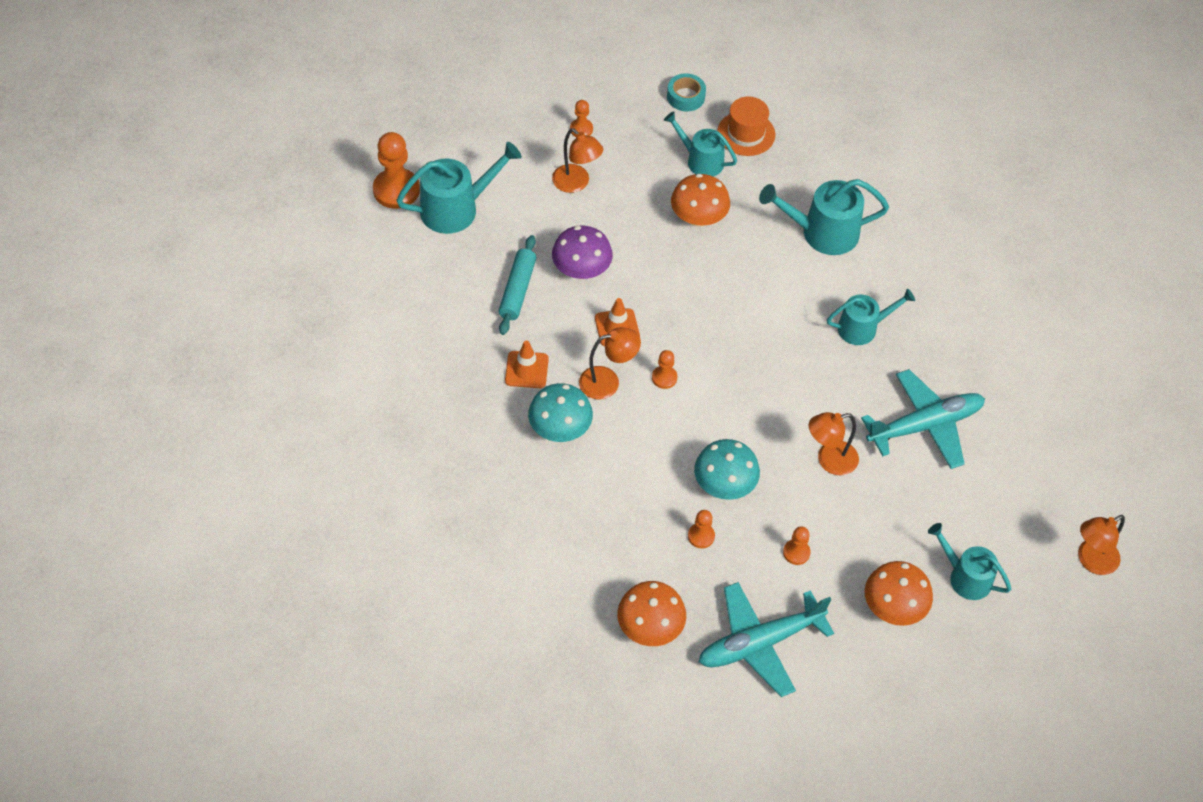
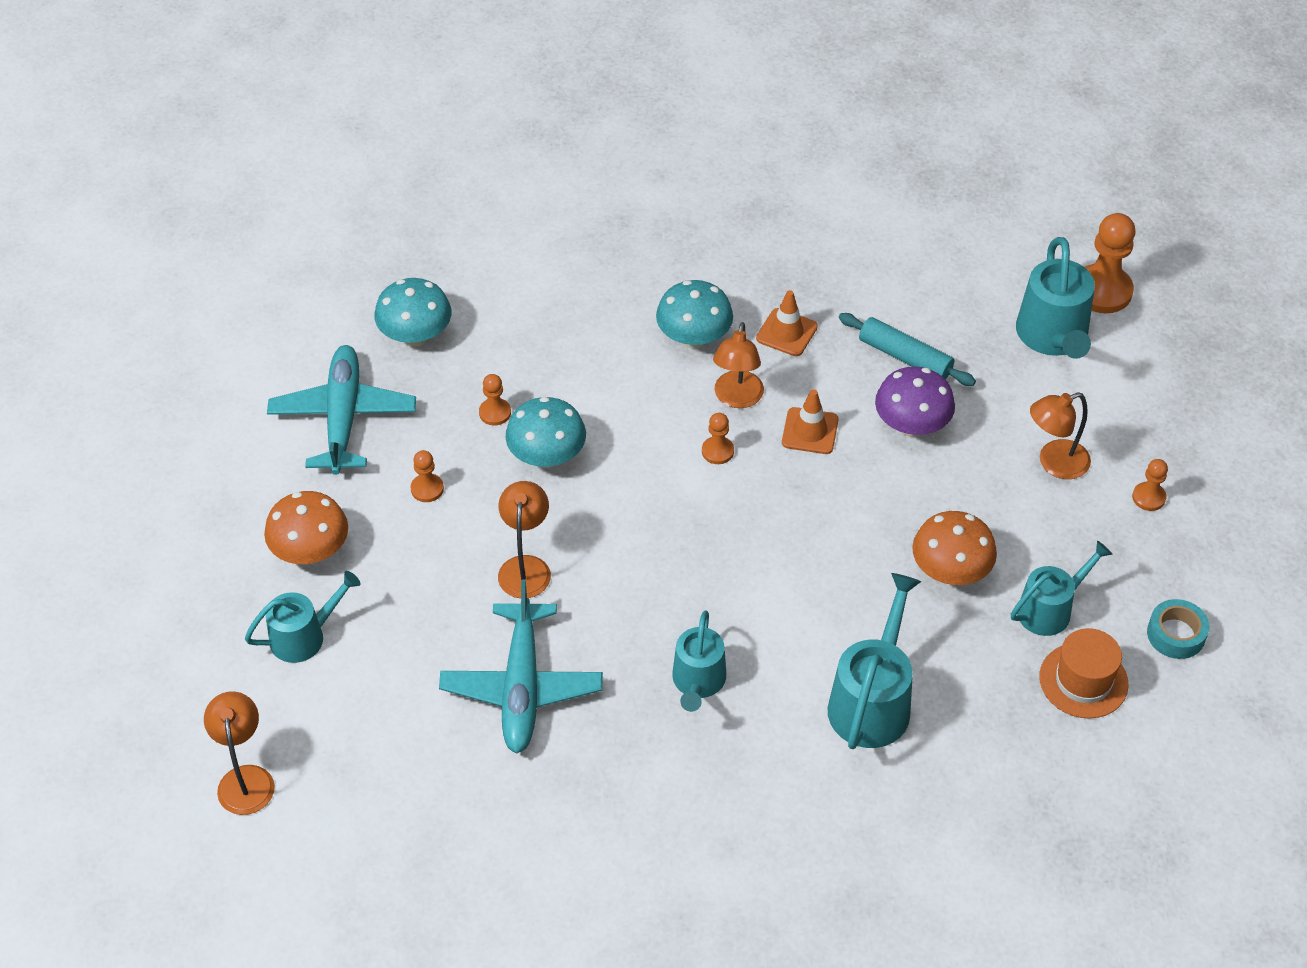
camera: 115 degrees right, 5 degrees down
orange mushroom [617,581,686,646] -> turquoise mushroom [374,278,451,346]

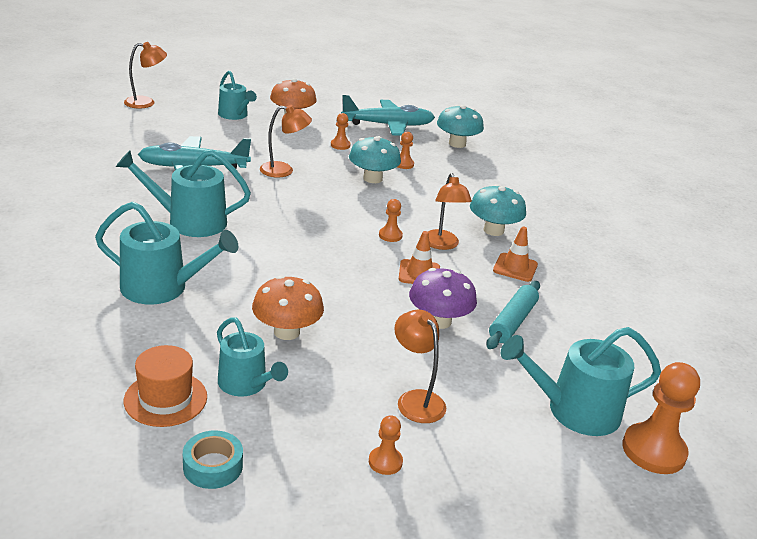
camera: 80 degrees right, 20 degrees down
turquoise watering can [672,611,726,712] -> turquoise watering can [116,150,251,237], size x1.51
orange lamp [713,322,764,408] -> orange lamp turned 105 degrees counterclockwise [428,173,472,250]

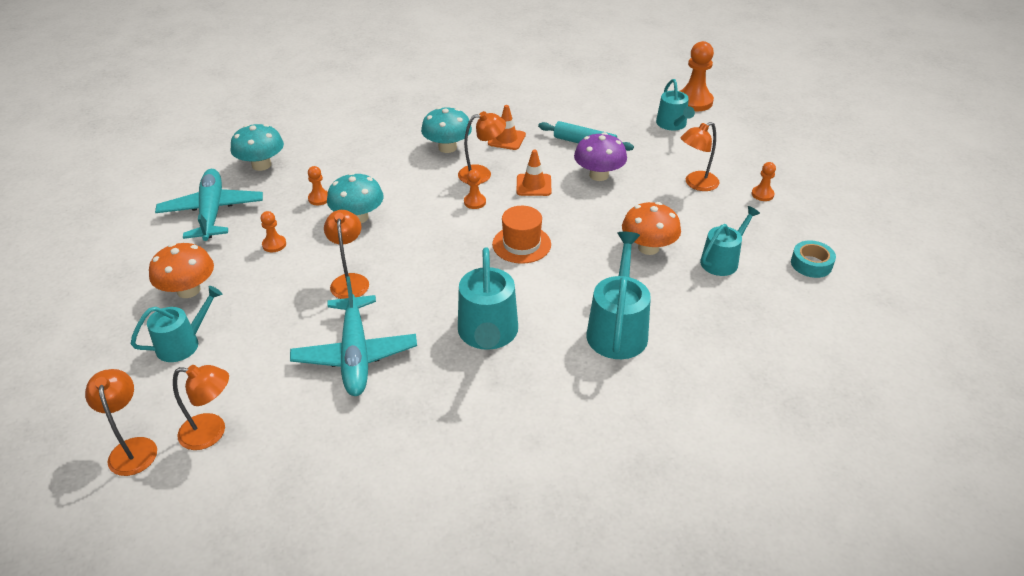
camera: 90 degrees left, 10 degrees up
orange hat [124,345,207,427] -> orange hat moved to [492,206,551,264]
turquoise watering can [501,327,661,436] -> turquoise watering can [656,79,695,130], size x0.66
none -> orange lamp [173,365,229,450]

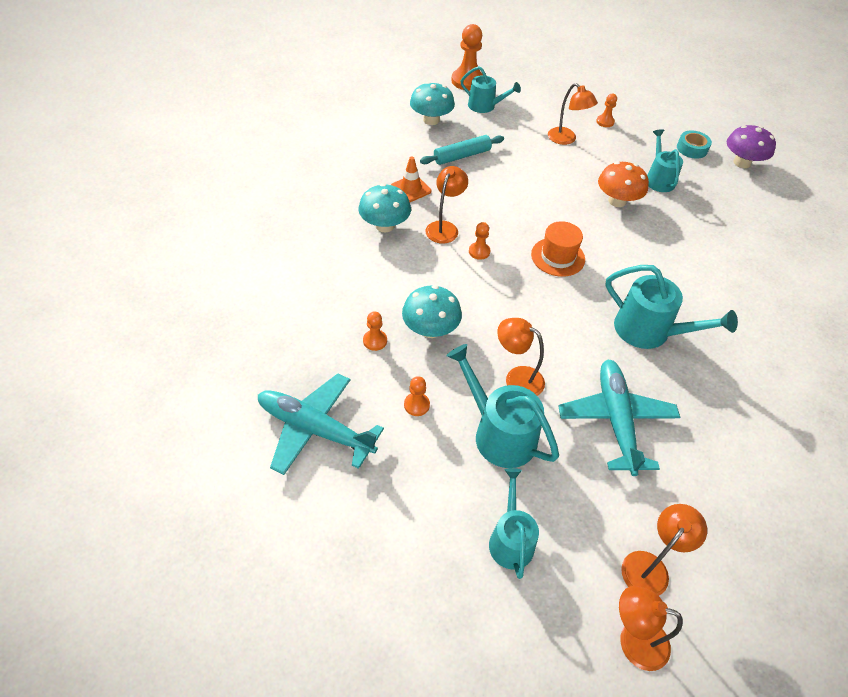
camera: 55 degrees left, 10 degrees up
orange mushroom [149,243,214,298] -> none
turquoise mushroom [231,124,284,171] -> turquoise mushroom moved to [410,82,455,125]
turquoise plane [290,276,417,396] -> turquoise plane turned 120 degrees counterclockwise [558,360,680,476]
orange traffic cone [517,150,551,196] -> none
purple mushroom [574,132,627,181] -> purple mushroom moved to [727,125,776,168]
turquoise watering can [587,232,651,359] -> turquoise watering can moved to [446,344,559,468]
orange lamp [680,122,719,191] -> orange lamp turned 45 degrees counterclockwise [548,83,598,145]

